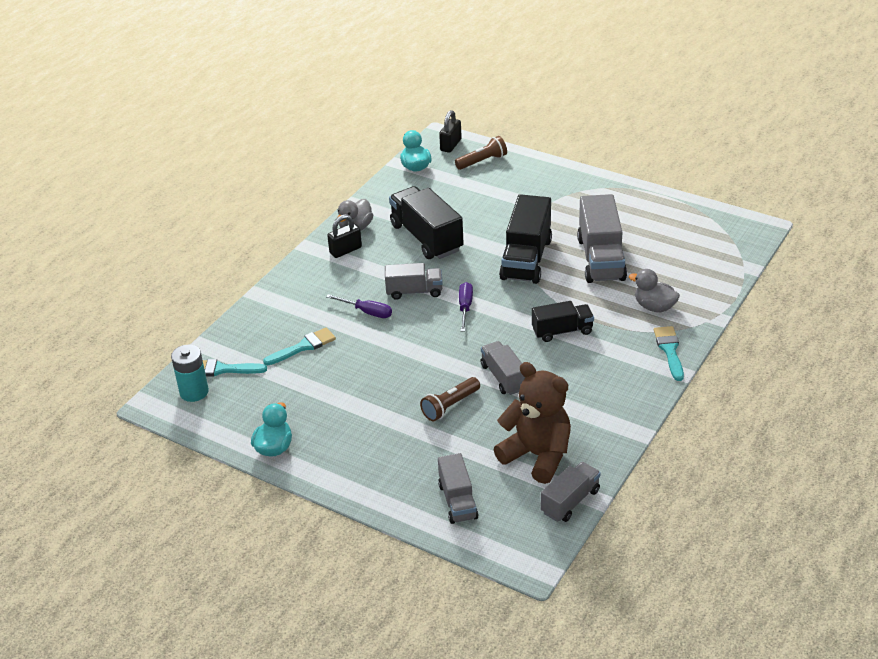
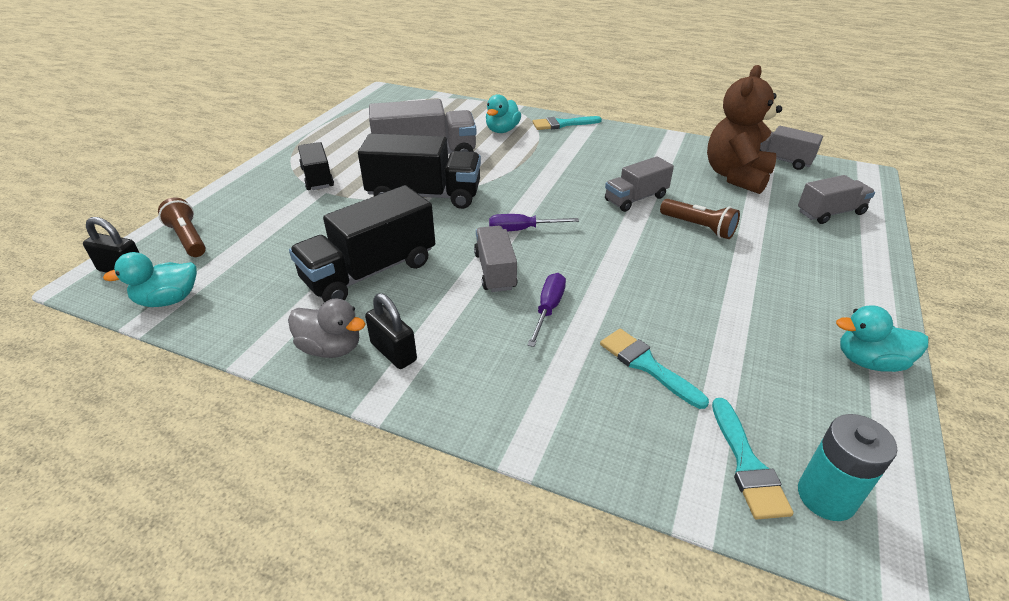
camera: 100 degrees left, 0 degrees up
black truck [532,301,594,342] -> black truck moved to [298,142,334,190]
grey duck [629,269,680,312] -> turquoise duck [486,94,521,133]

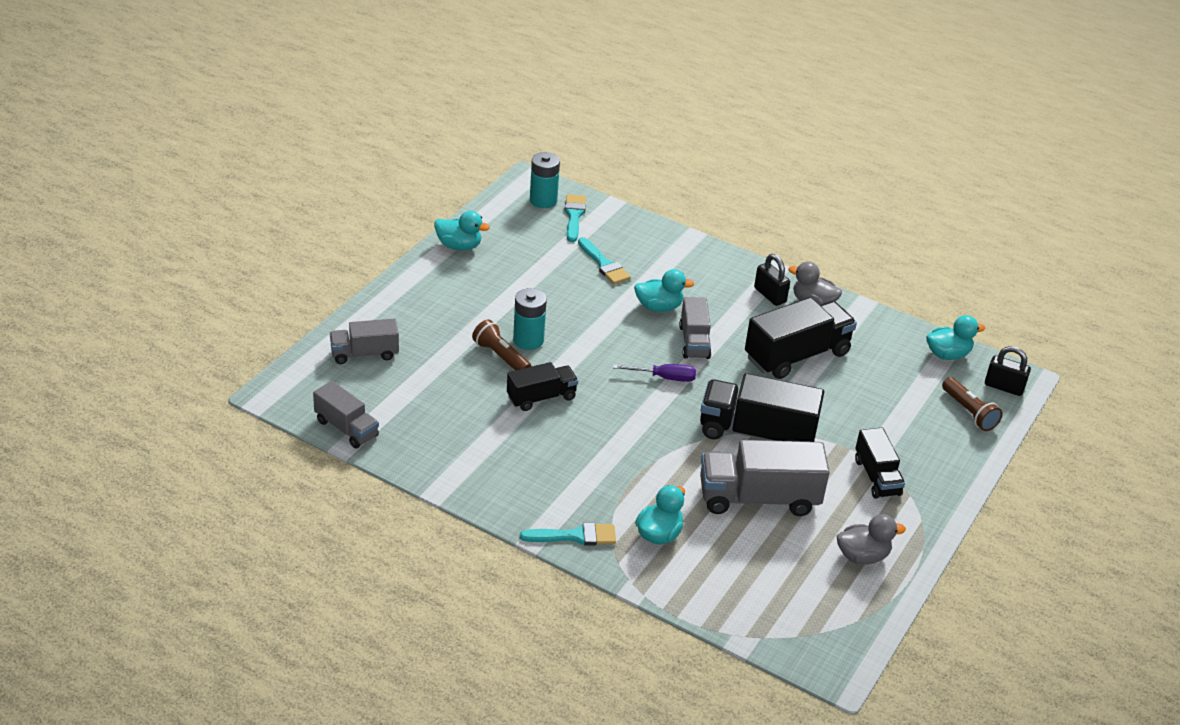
camera: 175 degrees left, 0 degrees up
purple screwdriver [527,273,566,347] -> turquoise duck [634,269,695,312]
grey truck [605,156,674,212] -> black truck [507,362,578,411]
brown teddy bear [707,65,782,194] -> none
none -> turquoise battery [513,288,547,350]
none -> grey duck [837,514,906,565]

